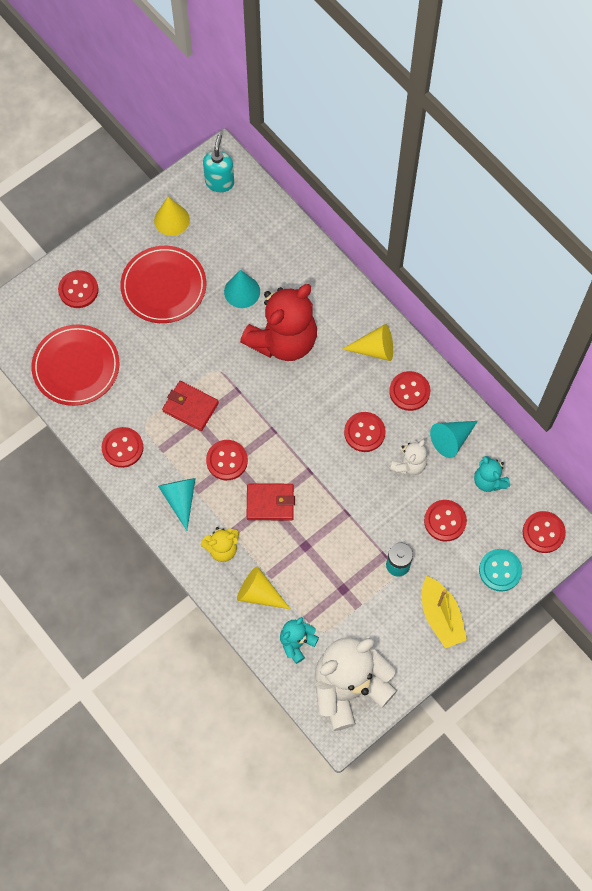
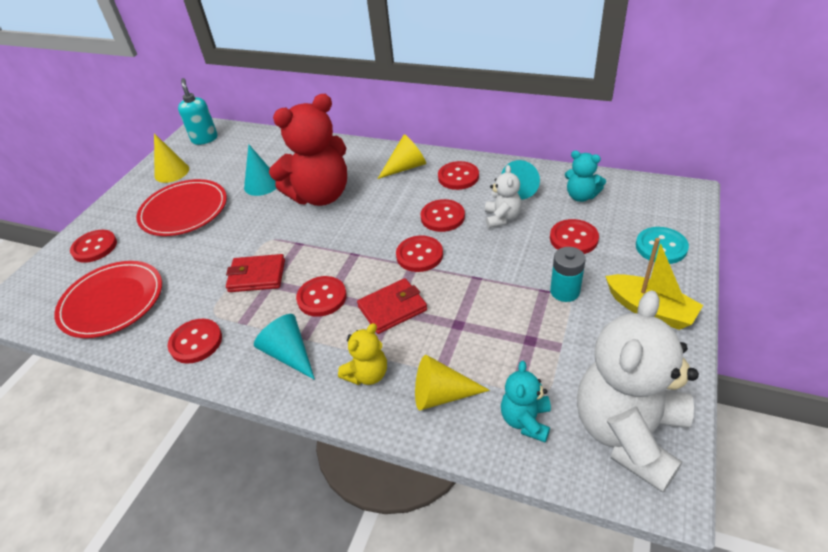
camera: 25 degrees left, 25 degrees down
red teddy bear [240,284,317,361] -> red teddy bear turned 45 degrees clockwise [269,94,347,206]
red button [523,511,566,553] -> red button moved to [396,236,443,272]

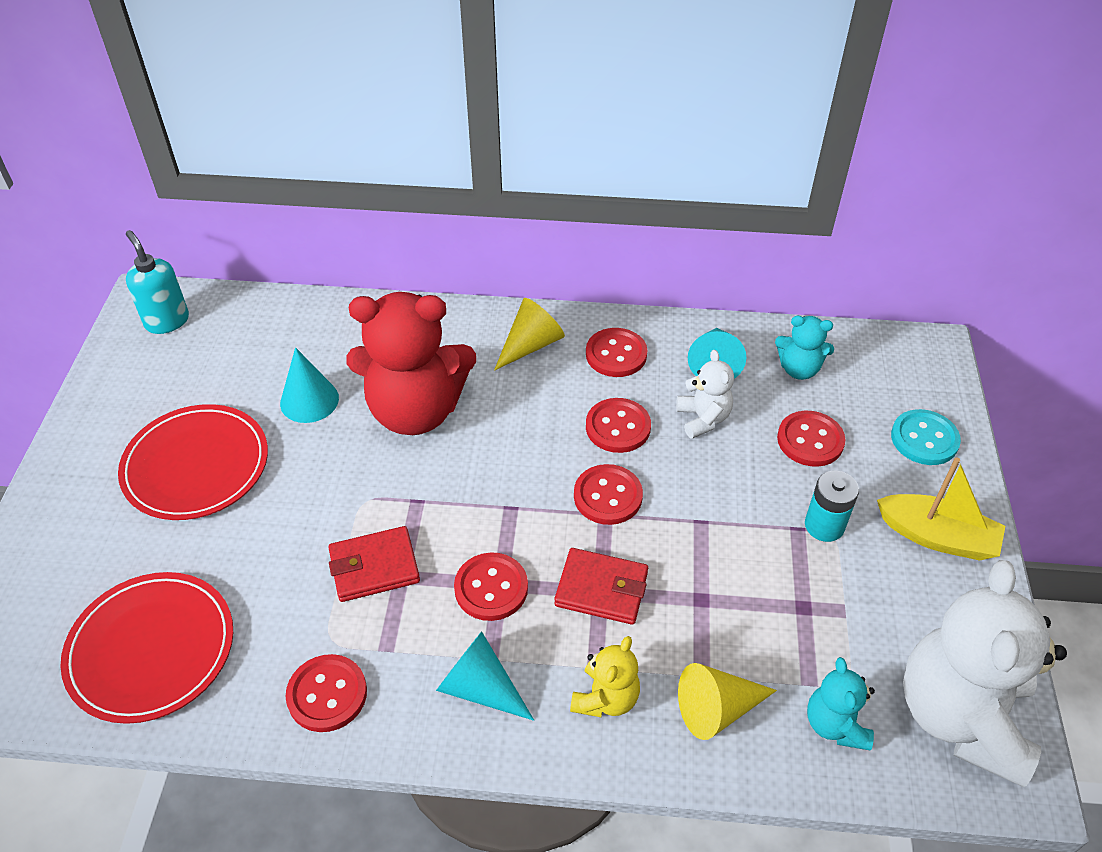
camera: 20 degrees left, 5 degrees up
red button [70,230,117,263] -> none
yellow cone [154,133,189,183] -> none
red teddy bear [269,94,347,206] -> red teddy bear turned 45 degrees clockwise [346,292,476,435]
red wallet [357,278,427,334] -> red wallet turned 60 degrees clockwise [554,548,648,625]

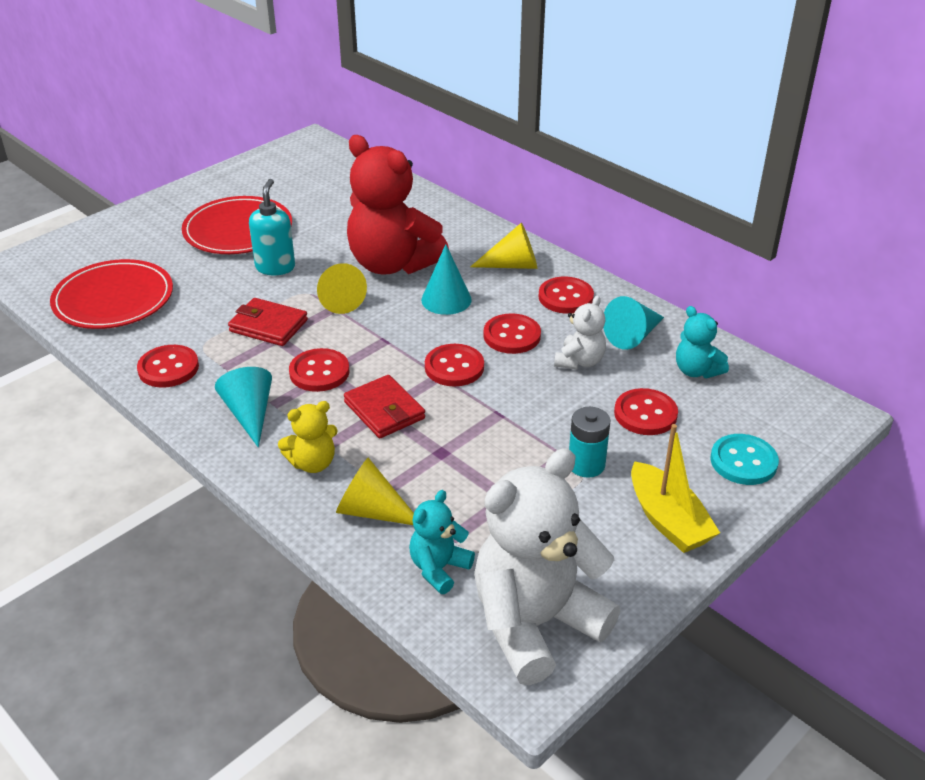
camera: 40 degrees right, 10 degrees down
turquoise soap dispenser [126,230,189,334] -> turquoise soap dispenser moved to [249,179,295,275]
turquoise cone [280,347,339,423] -> turquoise cone moved to [421,244,472,315]
none -> yellow cone [317,263,367,314]

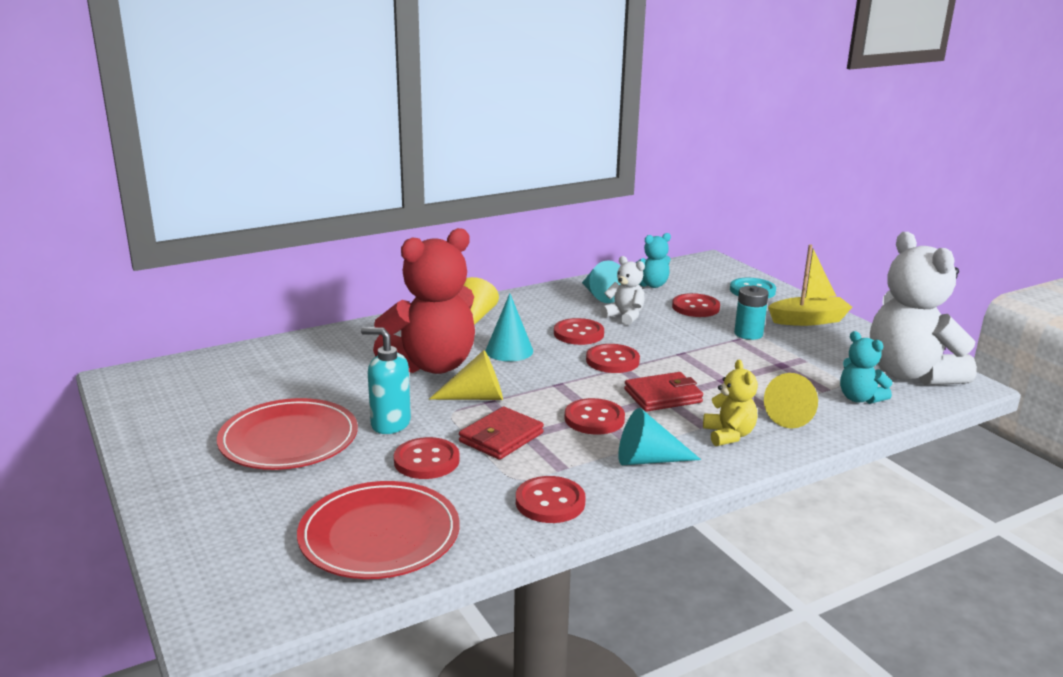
camera: 75 degrees left, 15 degrees down
red button [539,277,594,314] -> red button moved to [394,437,460,479]

